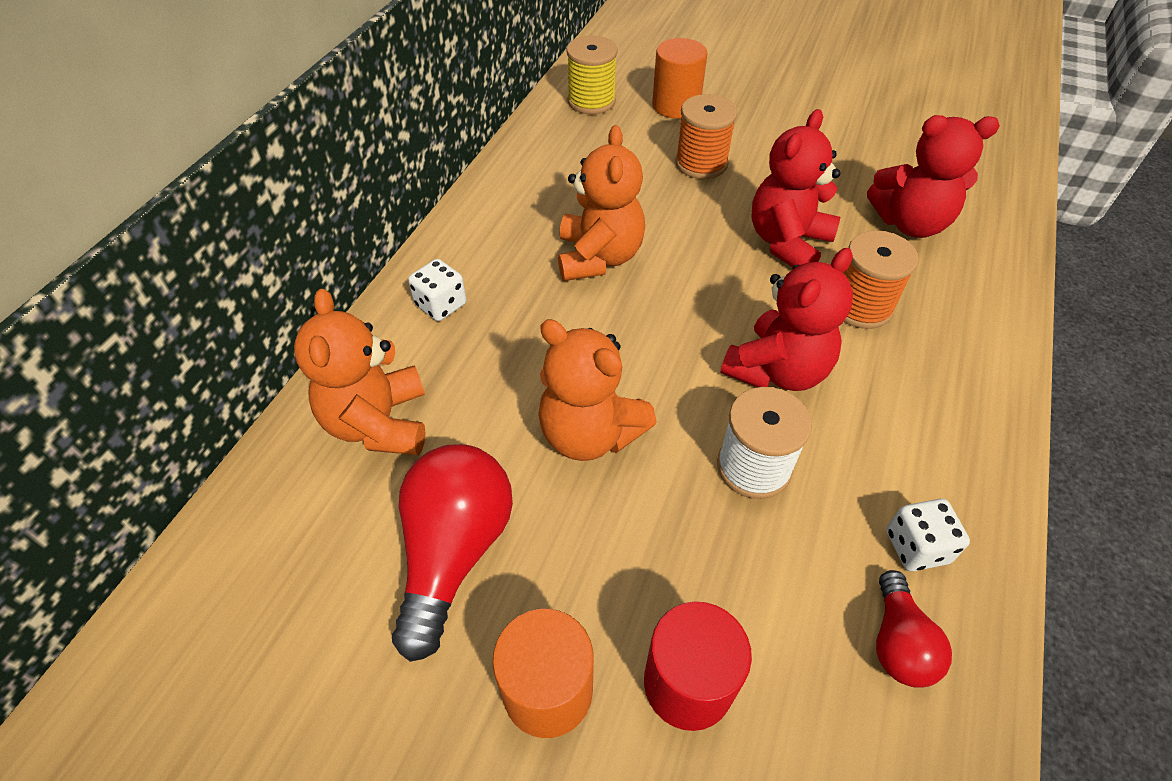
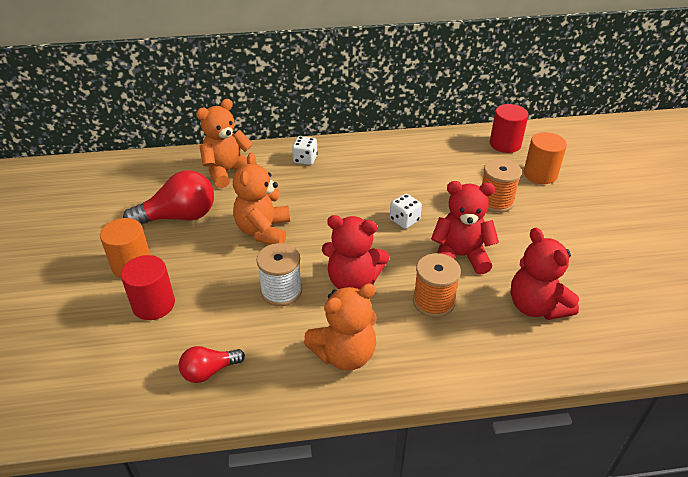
camera: 60 degrees right, 10 degrees down
orange teddy bear [558,125,645,281] -> orange teddy bear moved to [304,283,377,370]
yellow spool [566,36,618,114] -> red cylinder [490,104,529,153]
white dice [887,499,970,571] -> white dice moved to [390,194,422,229]

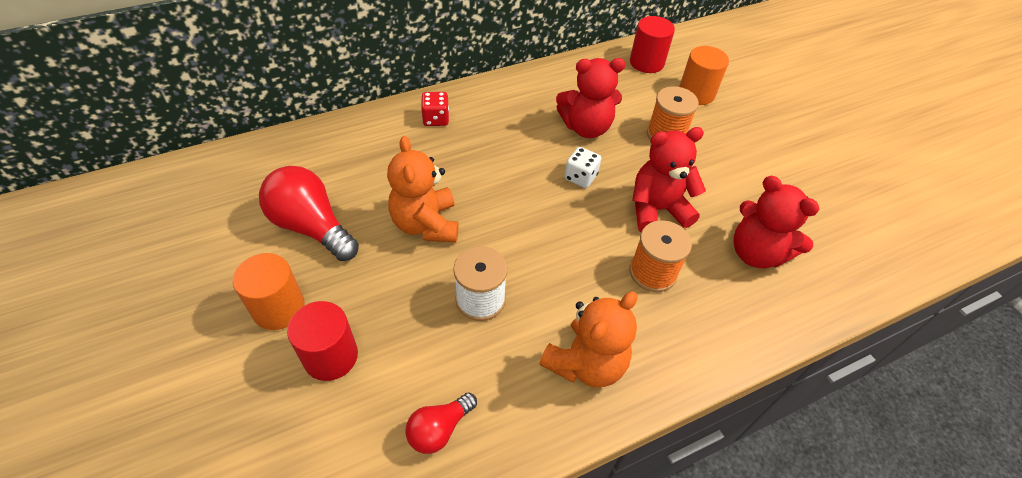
camera: 20 degrees left, 10 degrees up
red light bulb [123,170,214,225] -> red light bulb turned 105 degrees counterclockwise [259,166,359,261]
orange teddy bear [196,99,257,188] -> none
white dice [292,136,318,165] -> red dice [421,92,449,126]
red teddy bear [322,215,390,290] -> red teddy bear moved to [556,58,625,138]

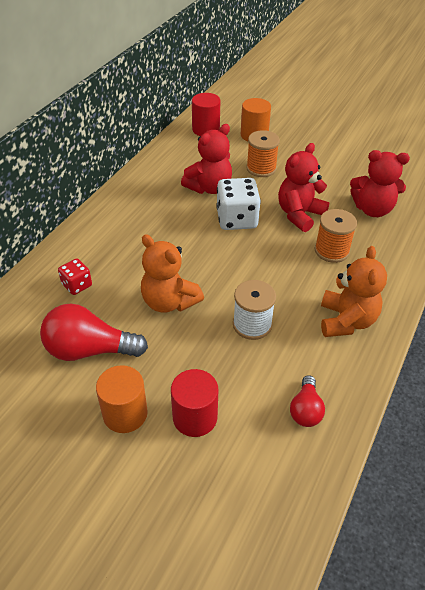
camera: 35 degrees left, 5 degrees down
red dice [421,92,449,126] -> red dice moved to [58,258,92,295]
white dice [564,147,601,188] -> white dice [216,178,261,230], size x1.78

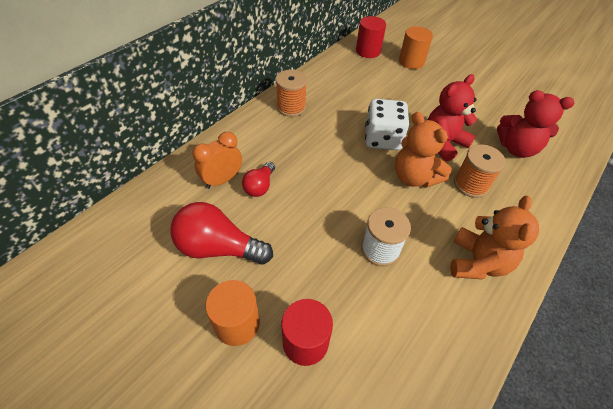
camera: 10 degrees right, 5 degrees up
red dice [58,258,92,295] -> orange clock [192,132,242,189]
orange teddy bear [141,234,204,313] -> orange teddy bear moved to [395,112,452,188]
red teddy bear [181,124,232,194] -> none
orange spool [246,130,280,177] -> orange spool moved to [275,70,307,117]
red light bulb [290,375,325,427] -> red light bulb moved to [242,162,275,197]

